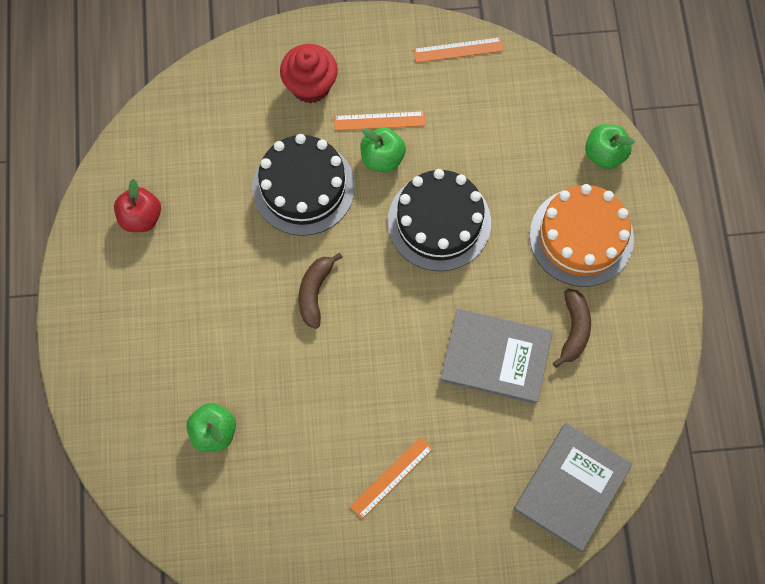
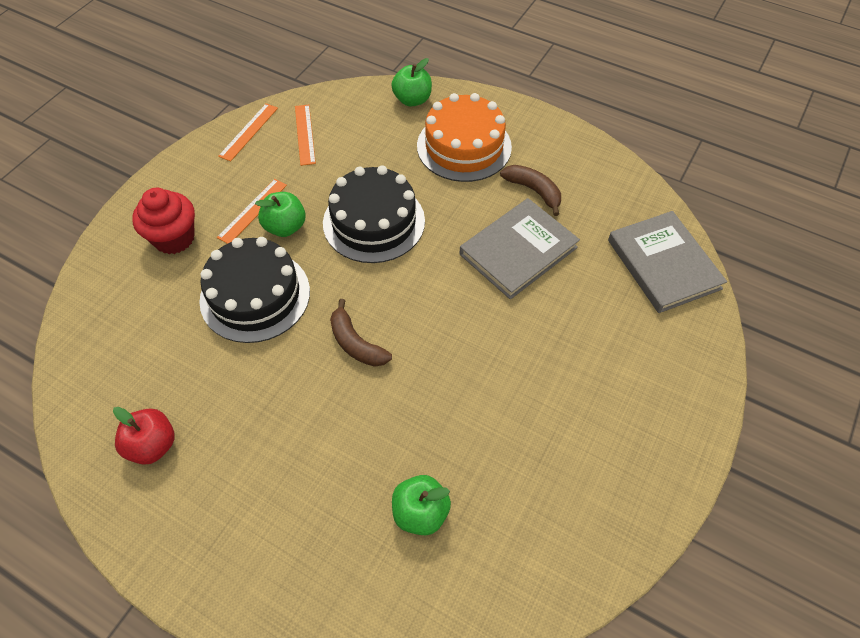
camera: 55 degrees left, 15 degrees down
orange ruler [350,437,433,519] -> orange ruler moved to [295,105,316,166]

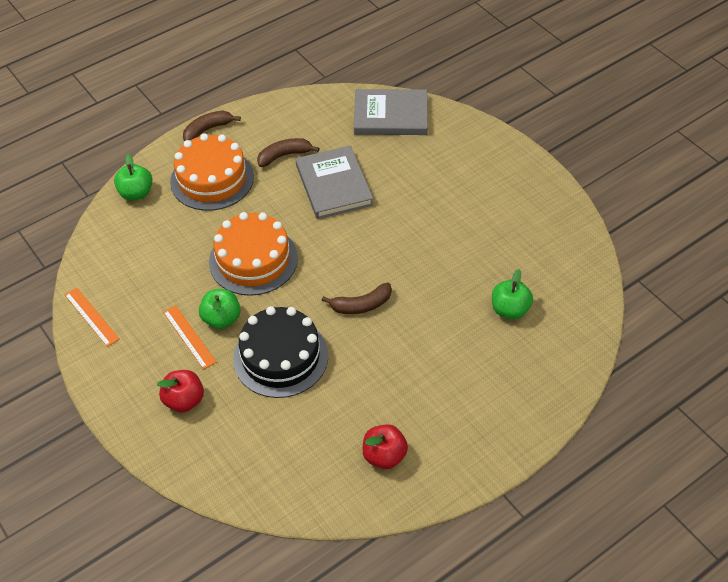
camera: 65 degrees left, 5 degrees down
red cupcake [132,188,195,254] -> red apple [157,370,204,412]
orange ruler [295,105,316,166] -> none
black cake [323,166,425,263] -> orange cake [209,212,298,296]
none -> brown banana [183,111,241,141]

